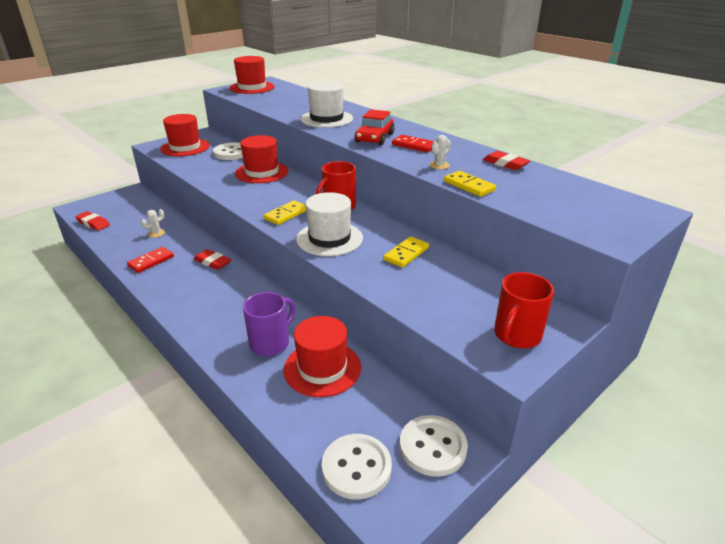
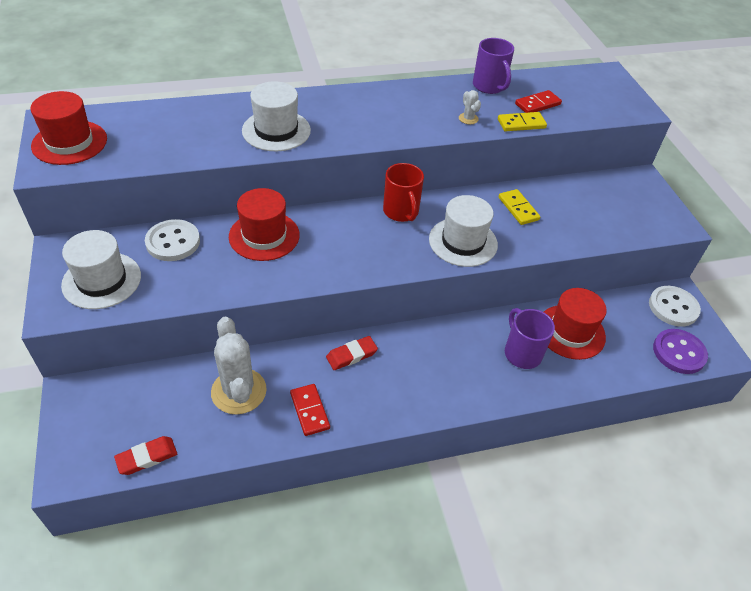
camera: 65 degrees left, 15 degrees up
white cactus [141,209,165,238] -> white cactus [211,317,267,415], size x2.34
red hat [160,114,210,156] -> white hat [61,230,141,309]
yellow domino [264,200,306,225] -> none
white button [322,434,392,500] -> purple button [653,329,708,374]
red car [355,109,394,145] -> none
red domino [392,135,434,152] -> red domino moved to [515,90,562,113]
red eraser [483,151,530,170] -> purple mug [473,38,514,94]
red mug [494,272,554,348] -> none

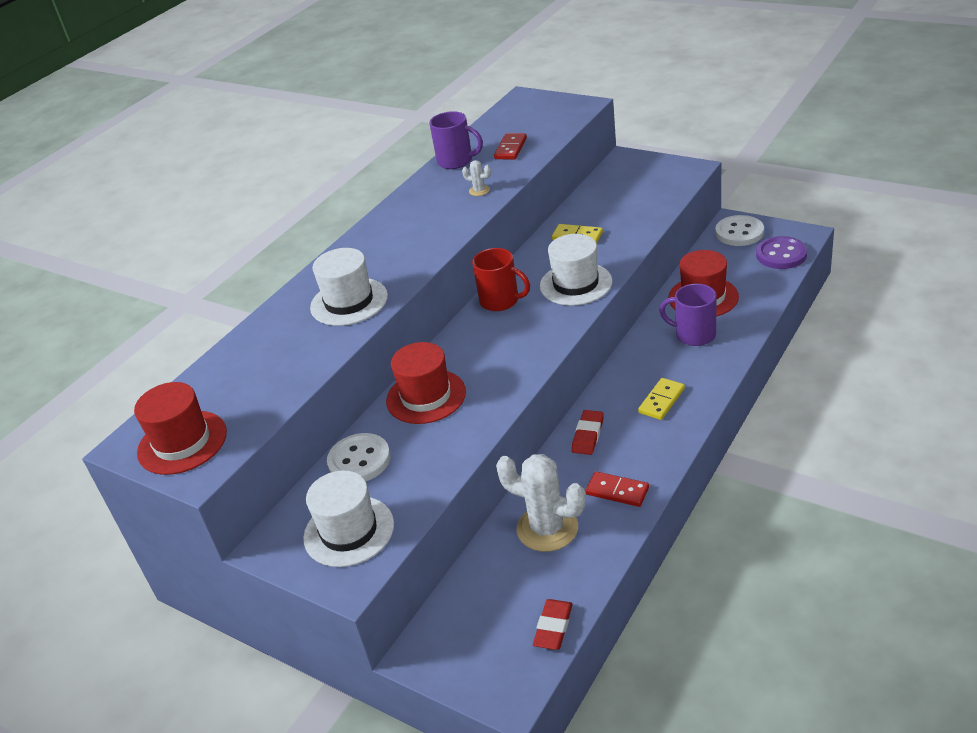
camera: 35 degrees left, 10 degrees down
yellow domino [498,112,547,131] -> yellow domino moved to [638,378,685,420]

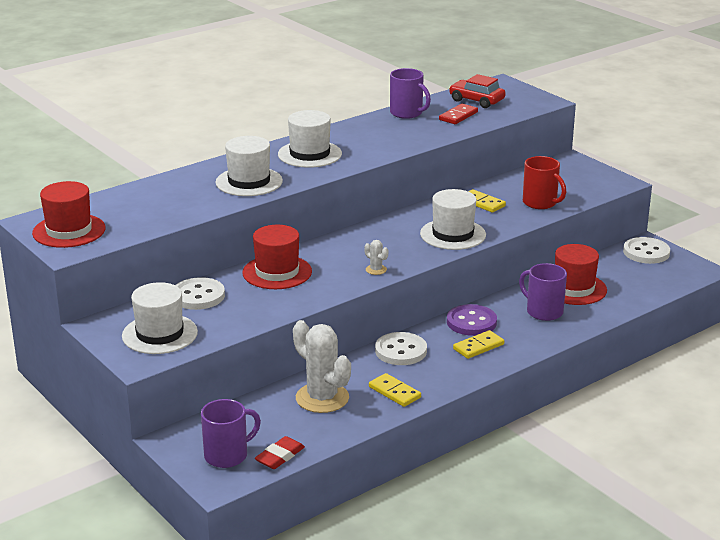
camera: 15 degrees right, 10 degrees down
white cactus [462,160,491,196] -> white cactus moved to [364,240,389,275]
red mug [472,248,530,311] -> red mug moved to [523,156,566,209]
red eraser [572,410,604,455] -> white button [375,332,427,365]
red domino [586,471,649,507] -> yellow domino [369,373,421,407]
purple button [756,236,807,269] -> purple button moved to [447,304,497,336]
none -> purple mug [201,399,261,468]
none -> white hat [278,110,342,168]
none -> red car [449,74,506,108]

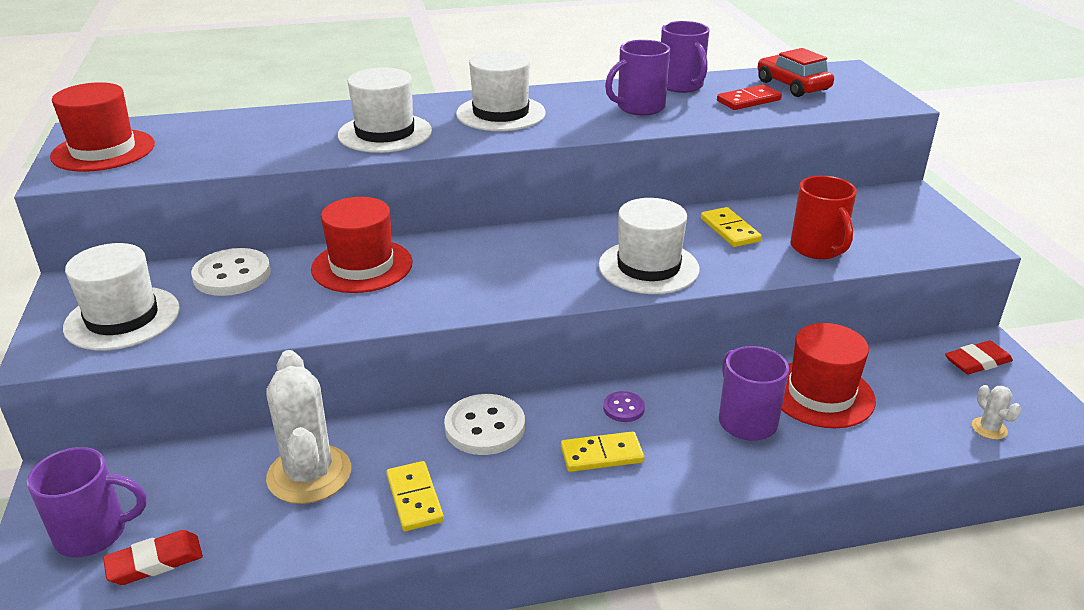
camera: 25 degrees right, 5 degrees up
white cactus [364,240,389,275] -> white cactus moved to [972,385,1021,440]
purple button [447,304,497,336] -> purple button [603,391,645,422], size x0.53
white button [623,237,670,264] -> red eraser [945,341,1013,374]
none -> purple mug [605,40,670,115]

